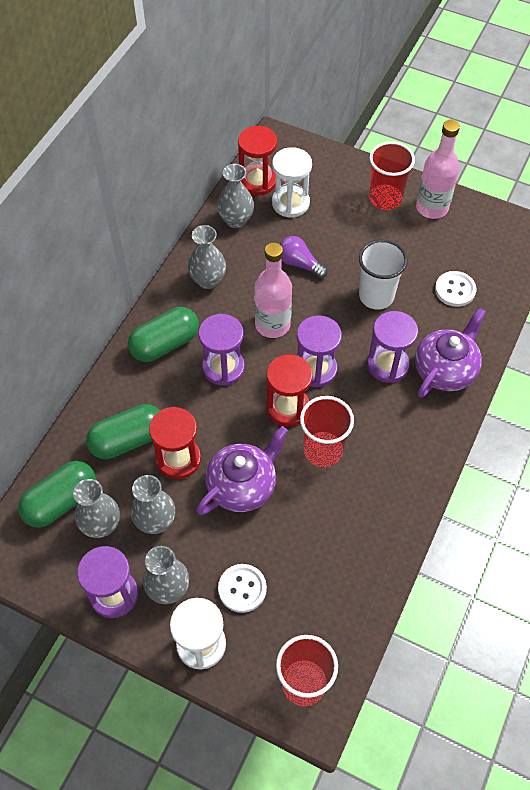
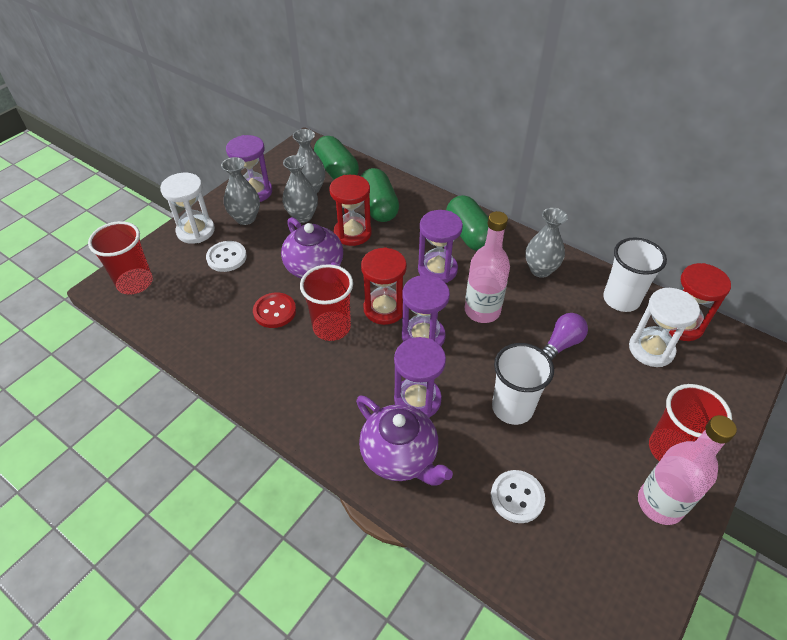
camera: 100 degrees right, 10 degrees down
grey vase [217,164,254,228] -> white cup [603,237,667,312]
none -> red button [253,292,296,328]

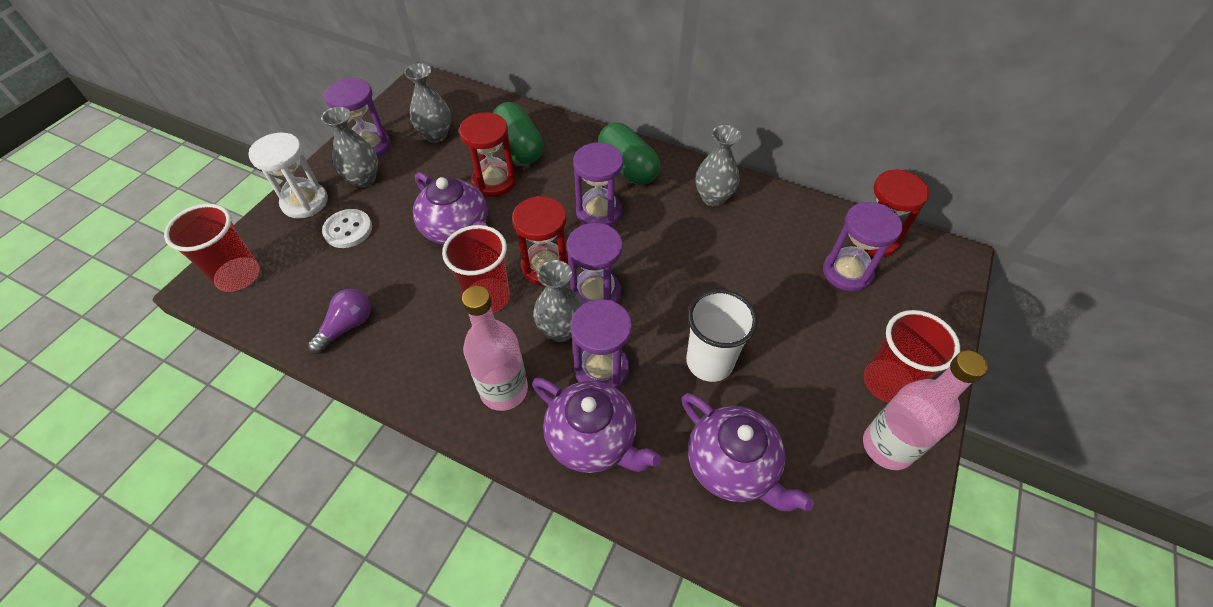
camera: 10 degrees left, 5 degrees up
red button [253,292,296,328] -> none
grey vase [282,155,318,223] -> grey vase moved to [533,260,583,342]
green capsule [314,136,359,180] -> none
pink bottle [465,211,510,323] -> pink bottle moved to [462,286,528,411]
white button [491,470,545,523] -> purple teapot [682,393,814,511]
purple light bulb [542,313,588,360] -> purple light bulb moved to [307,289,371,354]
white cup [603,237,667,312] -> none
white hourglass [629,288,700,367] -> purple hourglass [823,202,902,292]

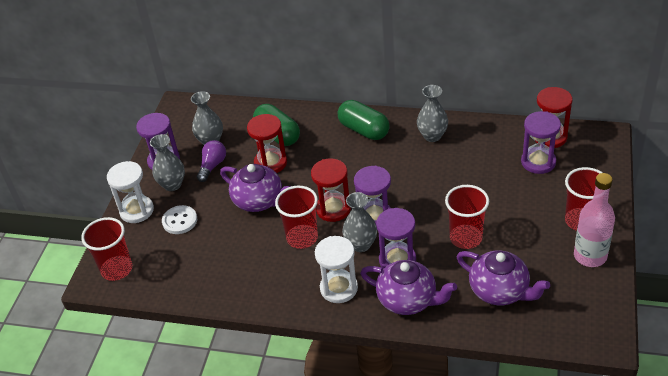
camera: 10 degrees left, 10 degrees down
purple light bulb [307,289,371,354] -> purple light bulb moved to [197,140,226,182]
pink bottle [462,286,528,411] -> white hourglass [315,236,358,303]
purple hourglass [573,143,623,227] -> none
white cup [686,289,758,382] -> red cup [445,185,489,249]

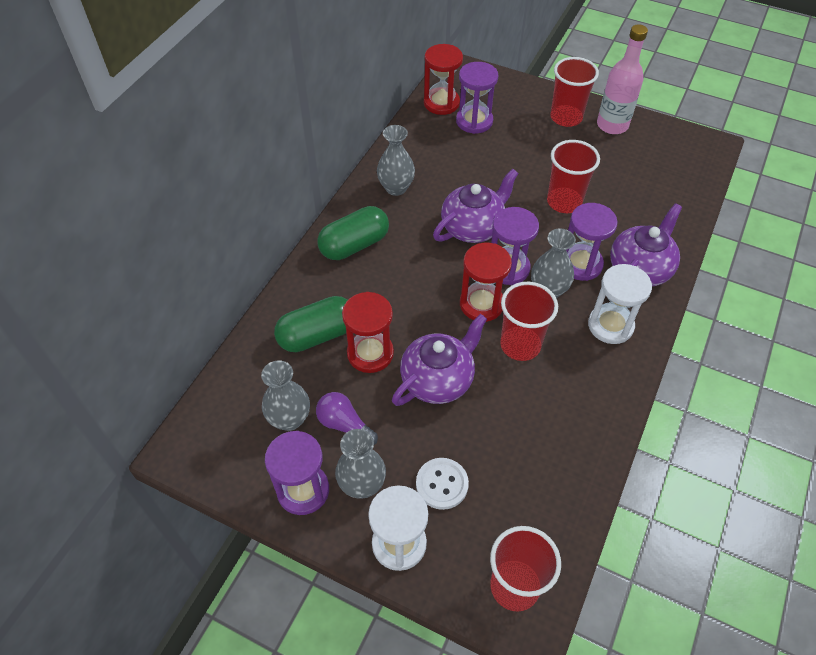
camera: 80 degrees left, 10 degrees up
purple teapot [457,251,550,305] -> purple teapot moved to [433,169,519,243]

